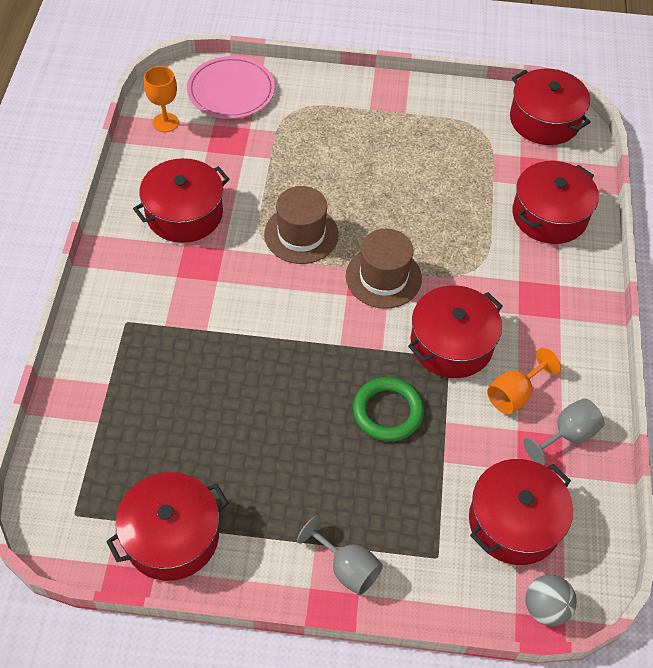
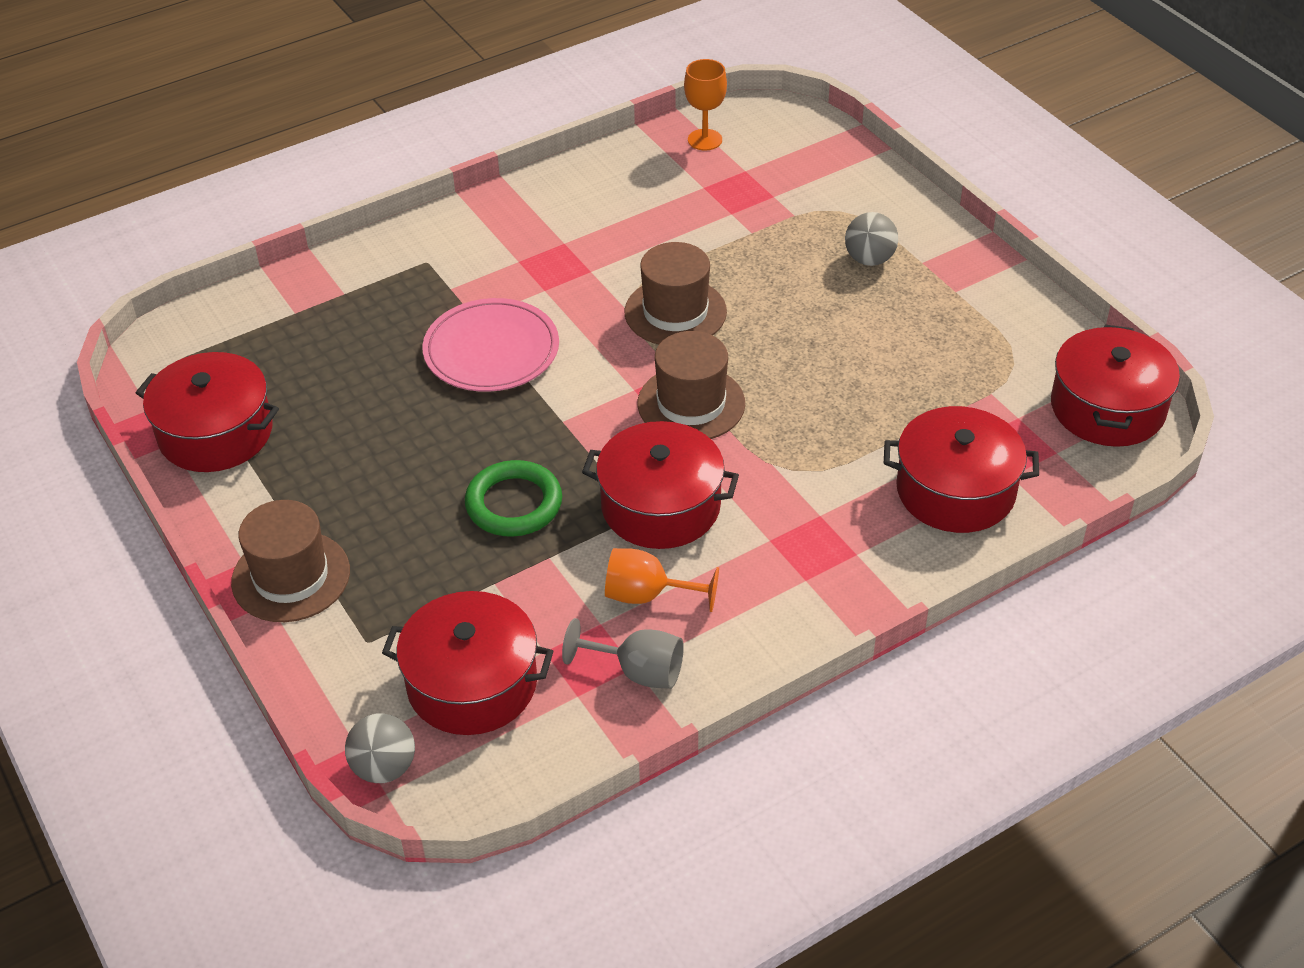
camera: 55 degrees right, 10 degrees down
red pot [133,158,230,243] -> none
pink plate [187,56,275,119] -> pink plate moved to [422,298,559,392]
grey goblet [297,515,383,595] -> brown hat [231,500,350,622]
none -> grey ball [845,212,898,266]

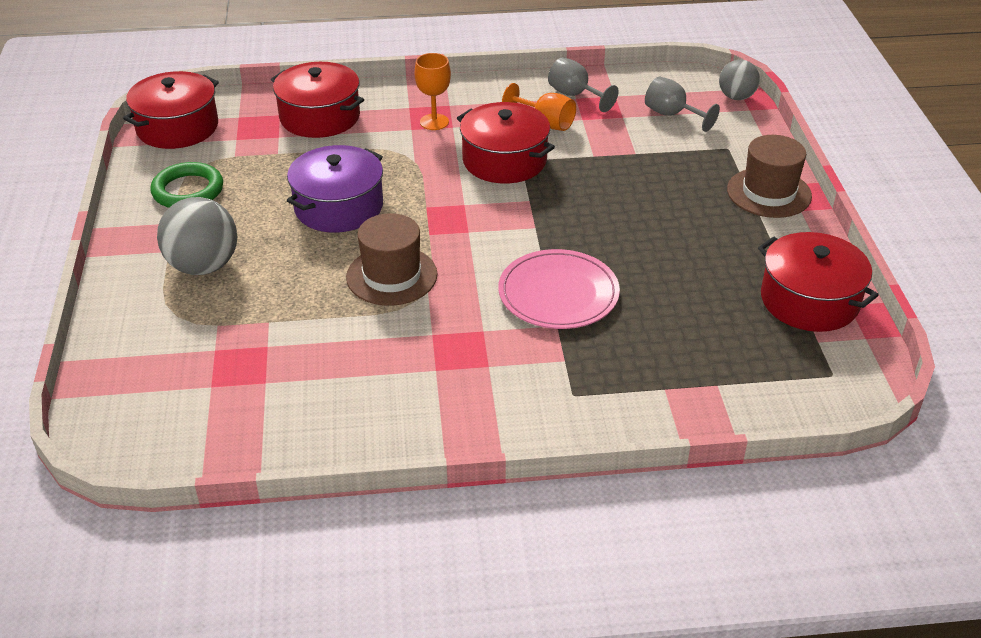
camera: 155 degrees left, 5 degrees down
red pot [382,591,553,735] -> grey goblet [645,77,720,132]
green ring [465,460,562,537] -> green ring moved to [150,162,223,208]
brown hat [638,331,745,439] -> none
orange goblet [684,59,727,151] -> orange goblet moved to [415,53,451,130]
grey ball [845,212,898,266] -> grey ball [157,197,237,275], size x1.60
none -> purple pot [287,145,383,233]

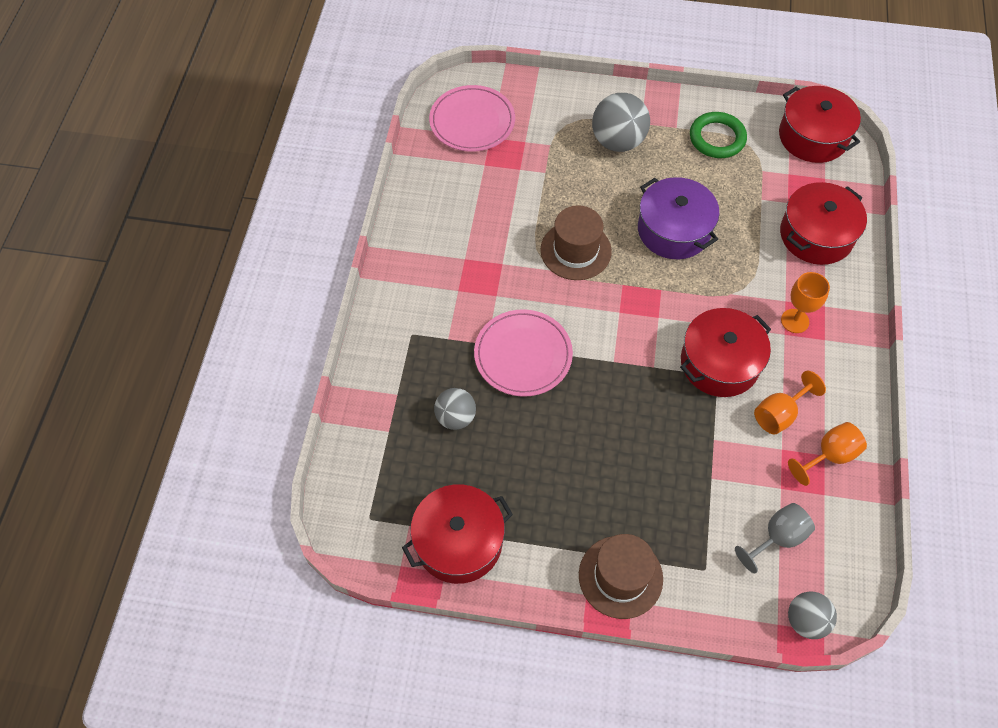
camera: 105 degrees right, 20 degrees up
grey goblet [548,57,619,112] -> orange goblet [788,422,867,486]
none -> pink plate [429,85,515,152]
none -> grey ball [434,388,476,430]

